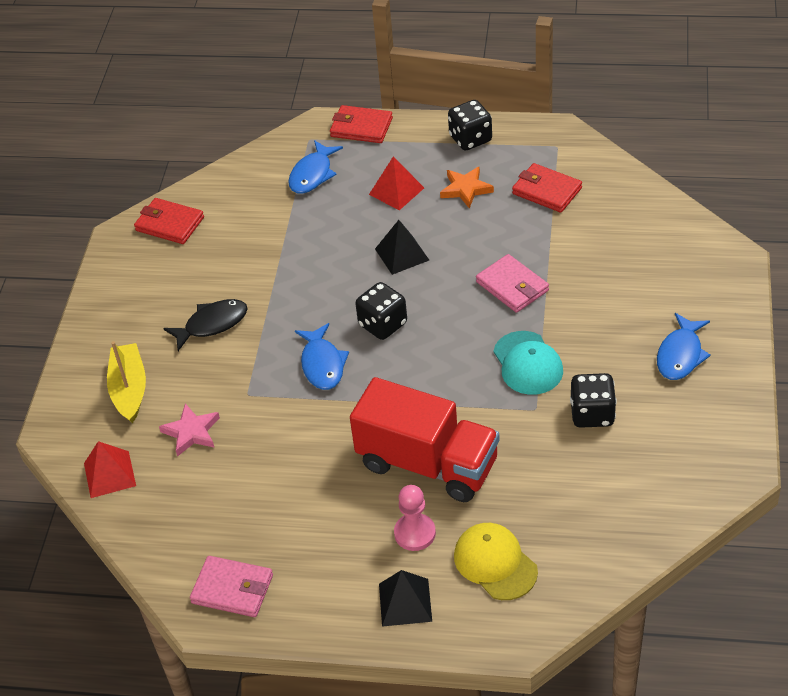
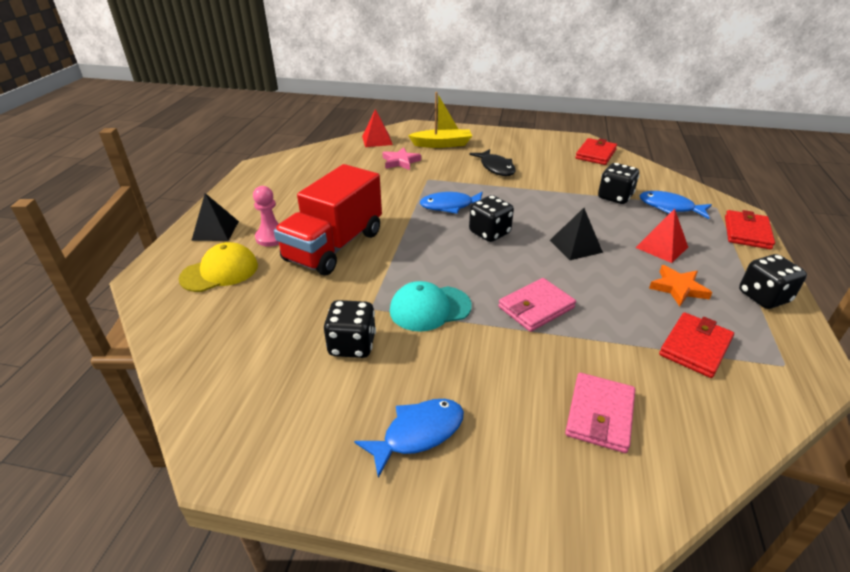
camera: 90 degrees right, 10 degrees down
pink wallet [190,556,273,617] -> pink wallet moved to [565,373,635,453]
blue fish [657,313,711,380] -> blue fish turned 120 degrees clockwise [354,399,464,478]
none -> black dice [598,163,640,204]

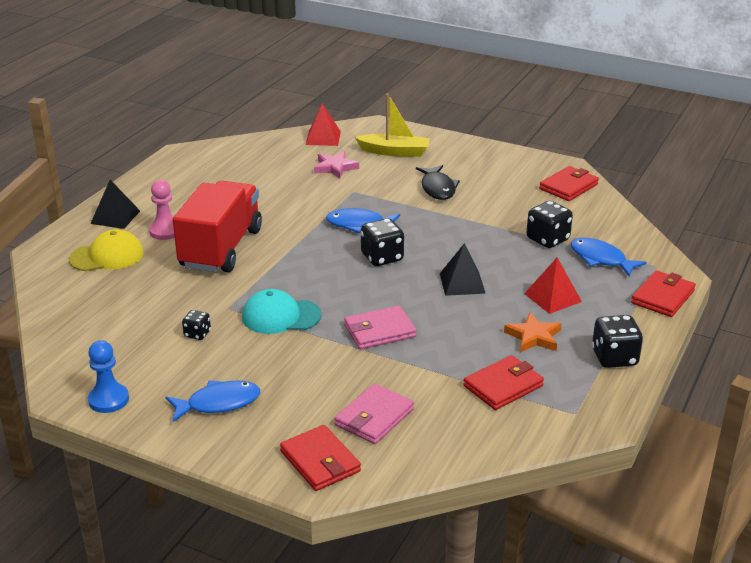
camera: 15 degrees right, 5 degrees down
red truck [274,164,382,275] -> red truck turned 150 degrees clockwise [173,181,262,272]
black dice [324,300,376,358] -> black dice [182,310,211,340], size x0.57
none -> blue pawn [88,340,129,413]
none -> red wallet [280,425,361,491]

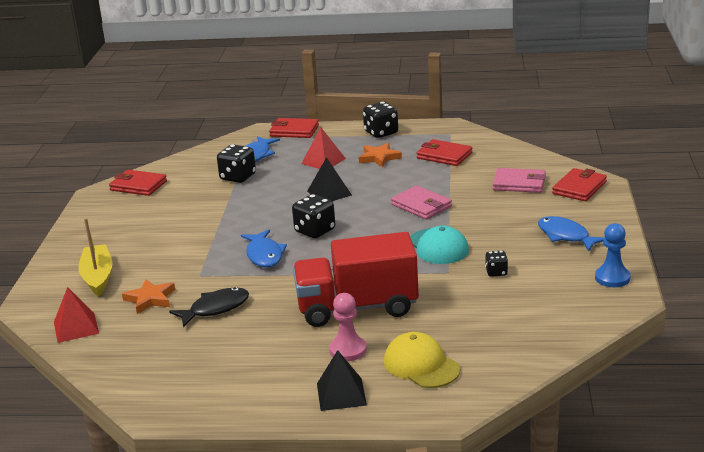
camera: 110 degrees left, 5 degrees down
pink star [314,151,359,179] -> orange star [122,279,175,314]
black fish [416,165,460,200] -> black fish moved to [169,287,249,327]

